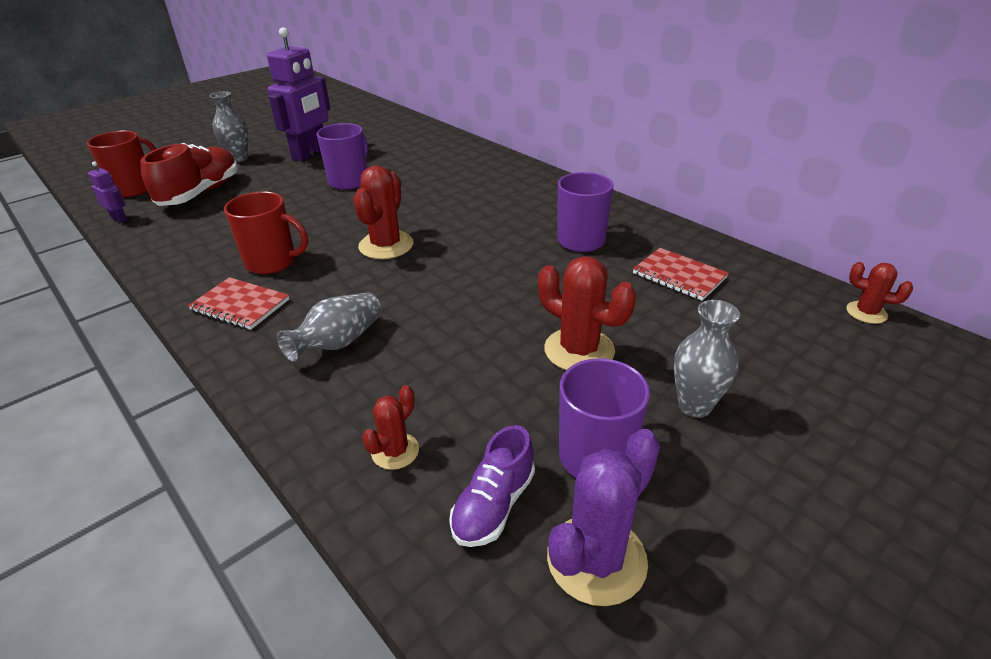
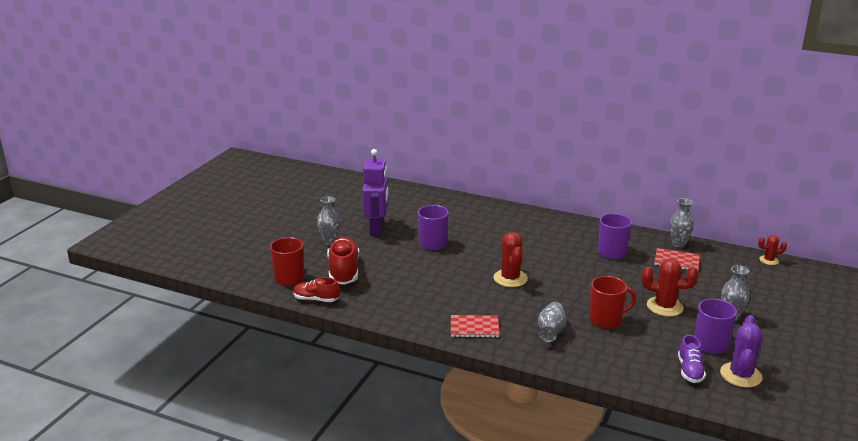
camera: 25 degrees left, 10 degrees down
purple robot [88,161,127,223] -> red shoe [293,277,340,302]
red mug [224,192,308,274] -> red mug moved to [589,276,636,329]
red cactus [362,385,419,470] -> none
none -> grey vase [670,198,694,248]

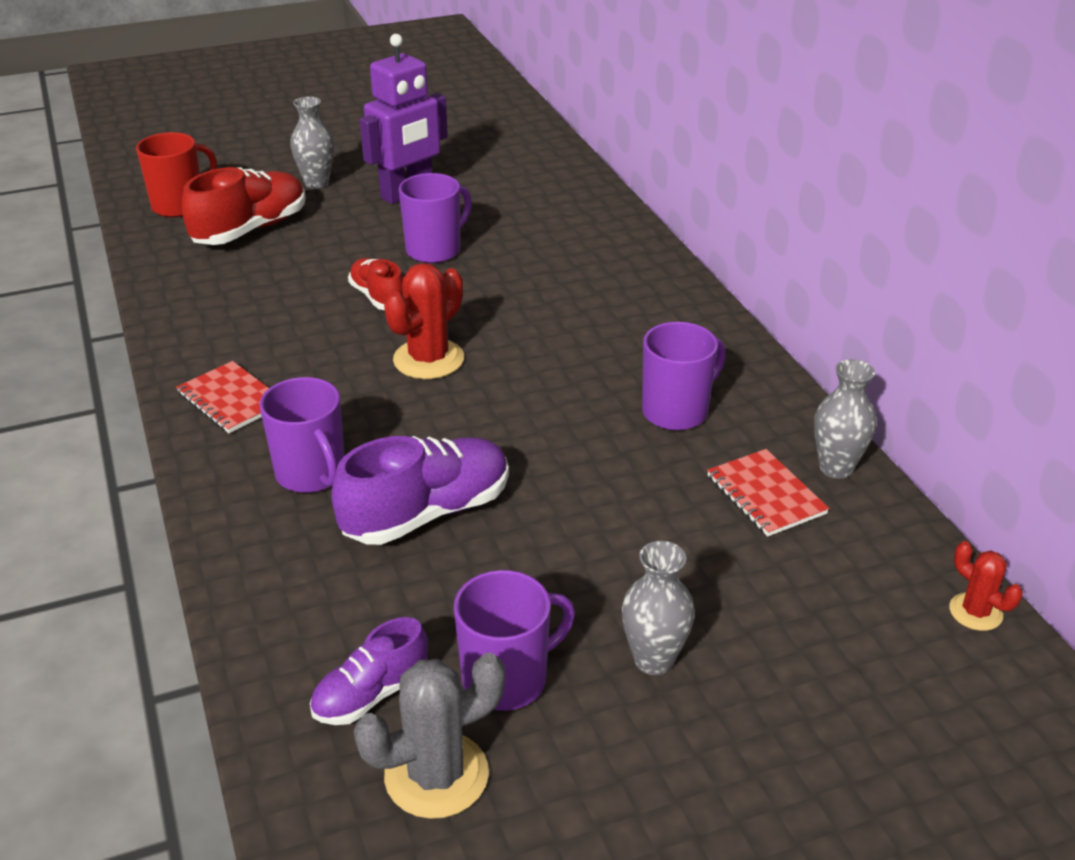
camera: 45 degrees right, 10 degrees up
red shoe [293,277,340,302] -> red shoe moved to [348,258,403,310]
grey vase [538,302,566,342] -> purple mug [260,377,345,493]
red mug [589,276,636,329] -> purple shoe [331,436,509,545]
red cactus [642,258,698,317] -> none
purple cactus [720,315,763,388] -> grey cactus [354,653,505,819]

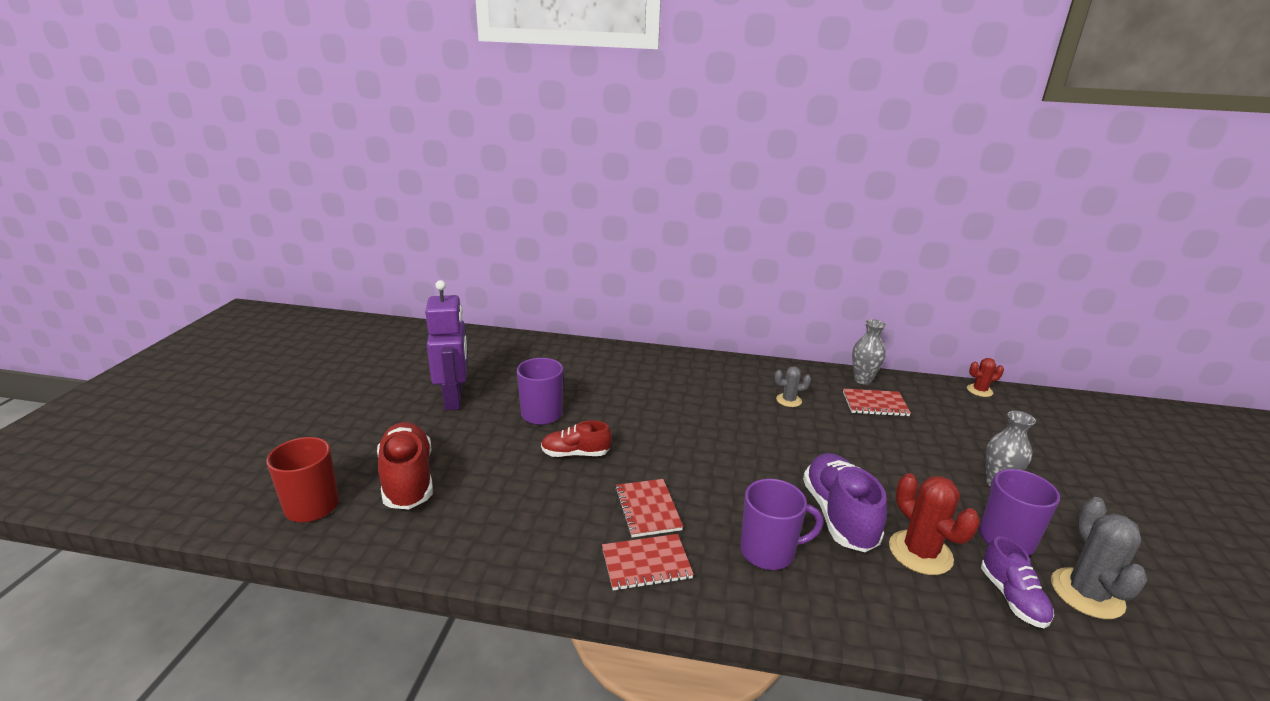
camera: 60 degrees left, 10 degrees down
grey vase [290,96,334,189] -> none
red cactus [384,263,464,379] -> red cactus moved to [889,473,980,575]
purple mug [642,322,726,430] -> grey cactus [774,366,811,407]
none -> red notebook [615,479,683,537]

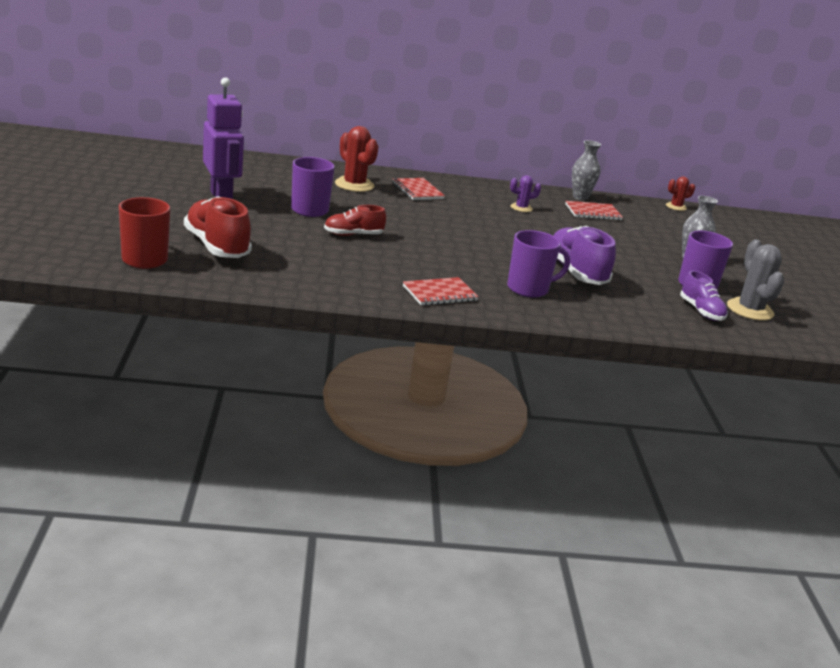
camera: 15 degrees left, 0 degrees up
red notebook [615,479,683,537] -> red notebook moved to [393,178,445,200]
grey cactus [774,366,811,407] -> purple cactus [510,175,541,212]
red cactus [889,473,980,575] -> red cactus moved to [335,126,379,192]

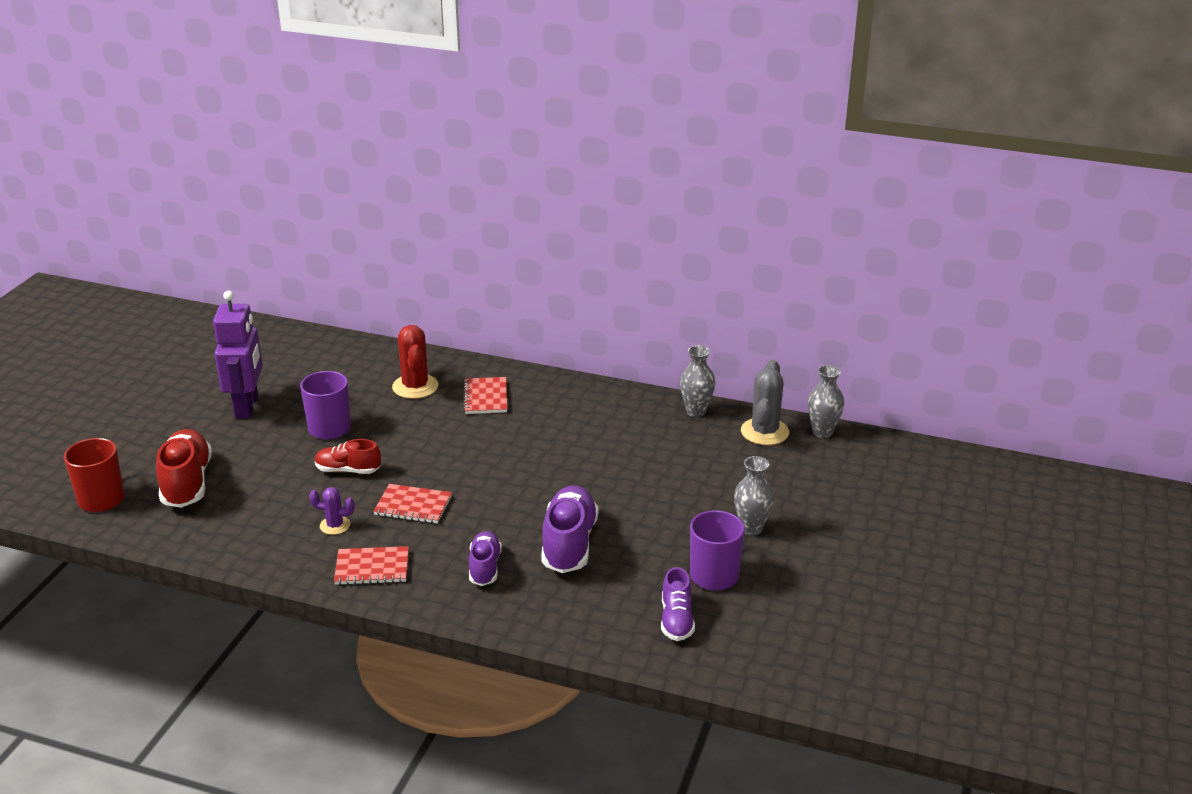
camera: 25 degrees right, 5 degrees up
purple mug [507,230,570,298] -> purple shoe [469,531,502,586]
purple cactus [510,175,541,212] -> purple cactus moved to [309,487,354,535]
red notebook [565,201,623,220] -> red notebook moved to [373,484,452,523]
red cactus [666,176,695,211] -> grey vase [808,365,844,438]
grey cactus [727,239,784,321] -> grey cactus moved to [741,360,789,445]

